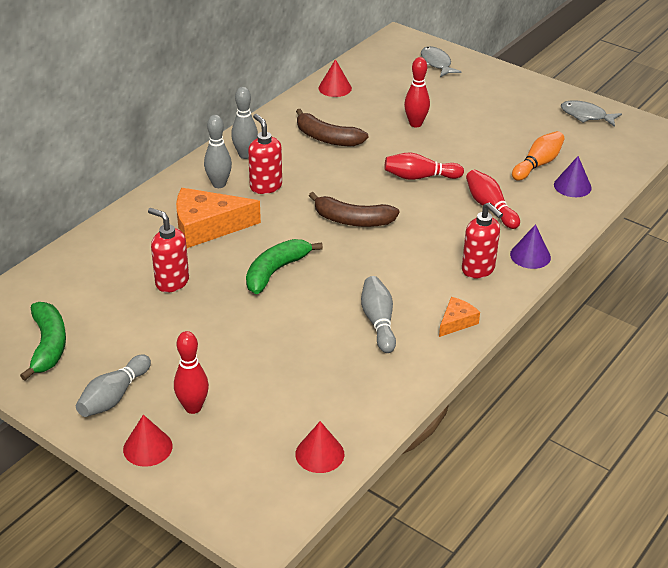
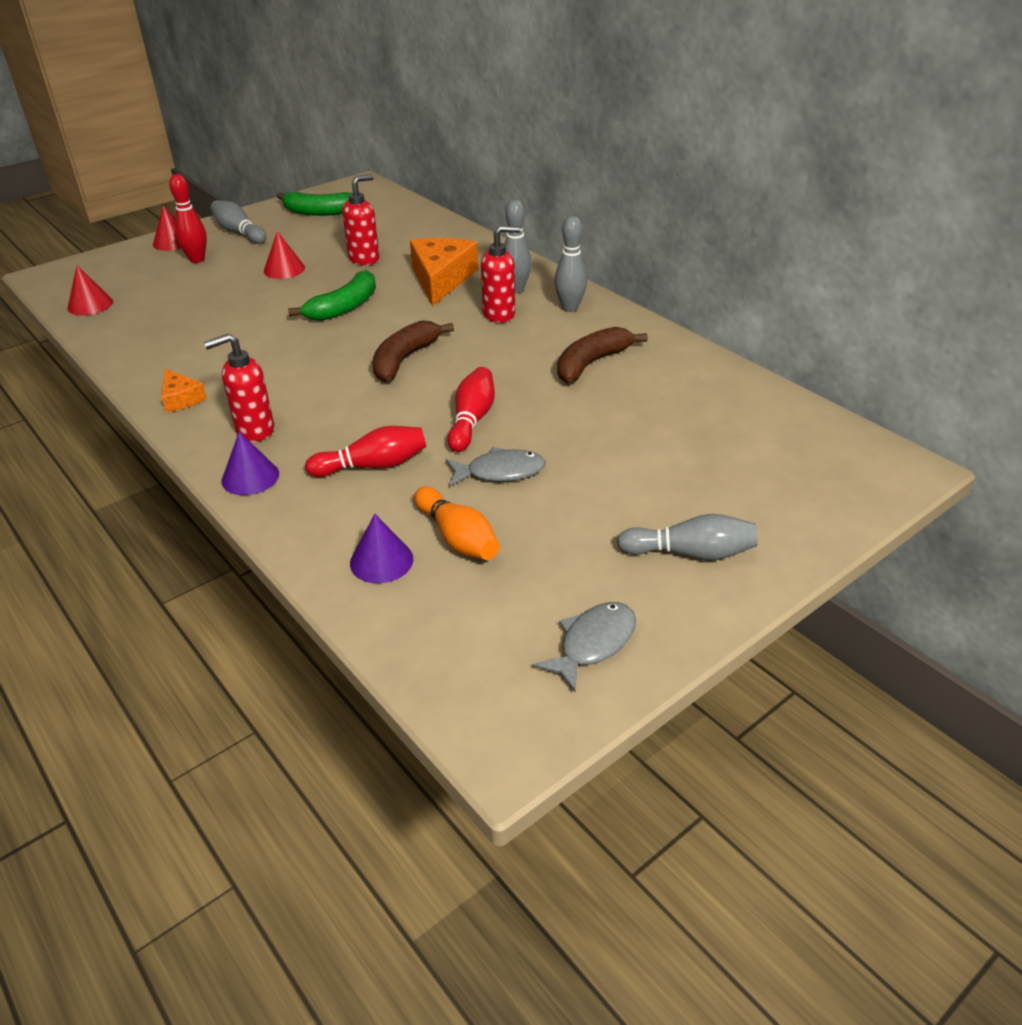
camera: 105 degrees right, 0 degrees up
green banana [246,239,323,294] -> green banana turned 75 degrees clockwise [288,270,376,321]
red cone [319,59,352,97] -> red cone moved to [264,231,305,279]
grey bowling pin [361,276,396,353] -> grey bowling pin moved to [617,514,758,560]
red bowling pin [404,57,430,127] -> none
grey fish [421,46,461,77] -> grey fish moved to [446,447,545,486]

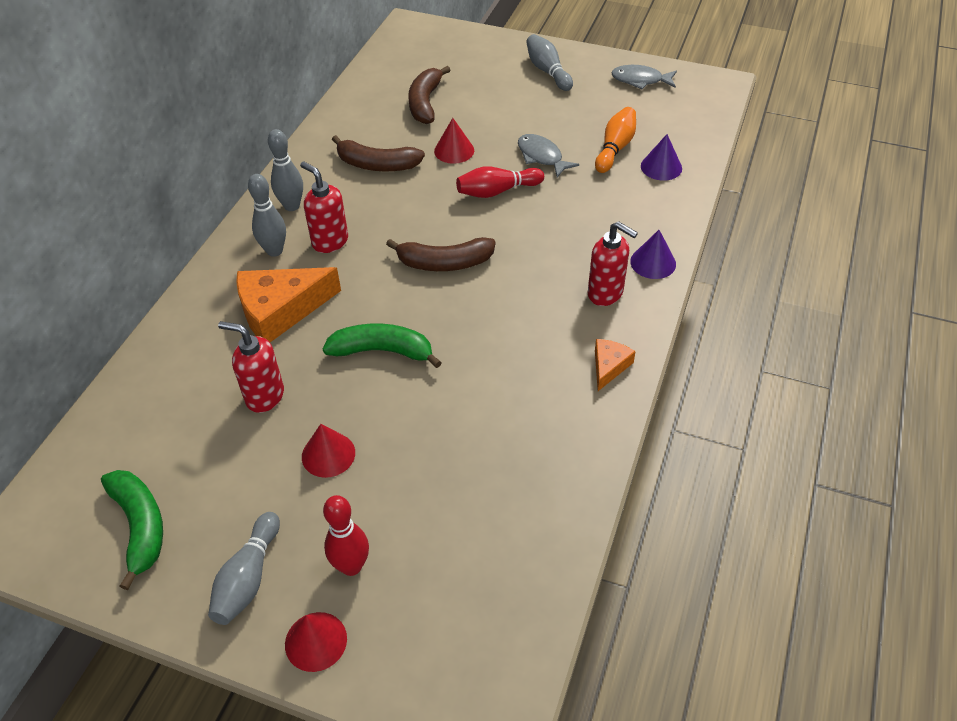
camera: 120 degrees left, 10 degrees up
red cone [67,266,113,315] -> red cone moved to [434,118,474,164]
red bowling pin [305,426,427,477] -> none
none -> brown banana [408,66,451,124]

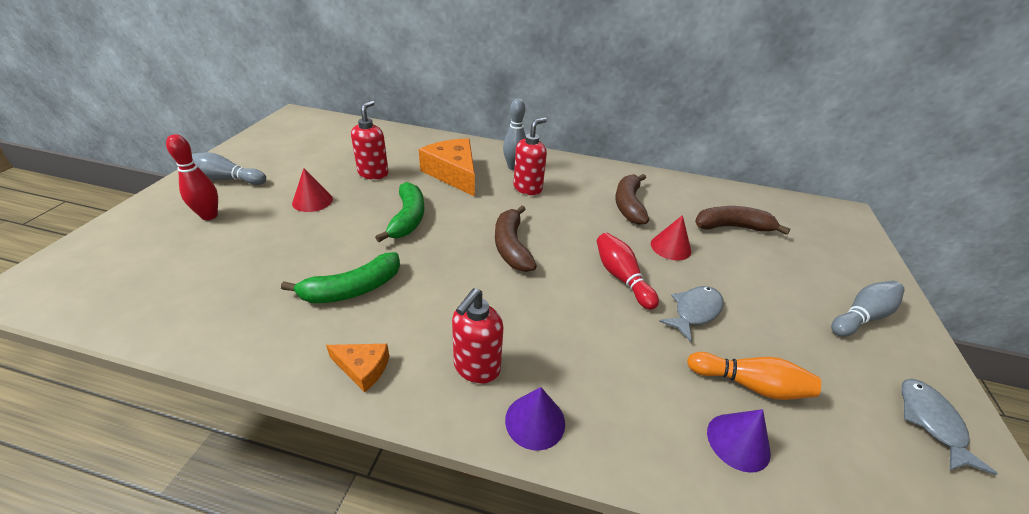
camera: 80 degrees right, 10 degrees down
green banana [101,470,163,590] -> green banana moved to [281,252,400,303]
grey bowling pin [268,129,303,211] -> none
red cone [285,612,347,672] -> none

